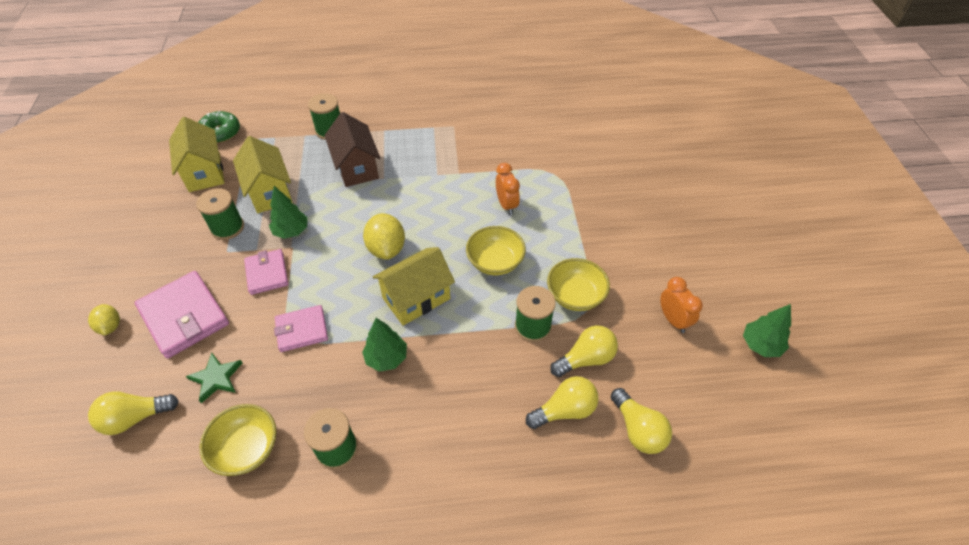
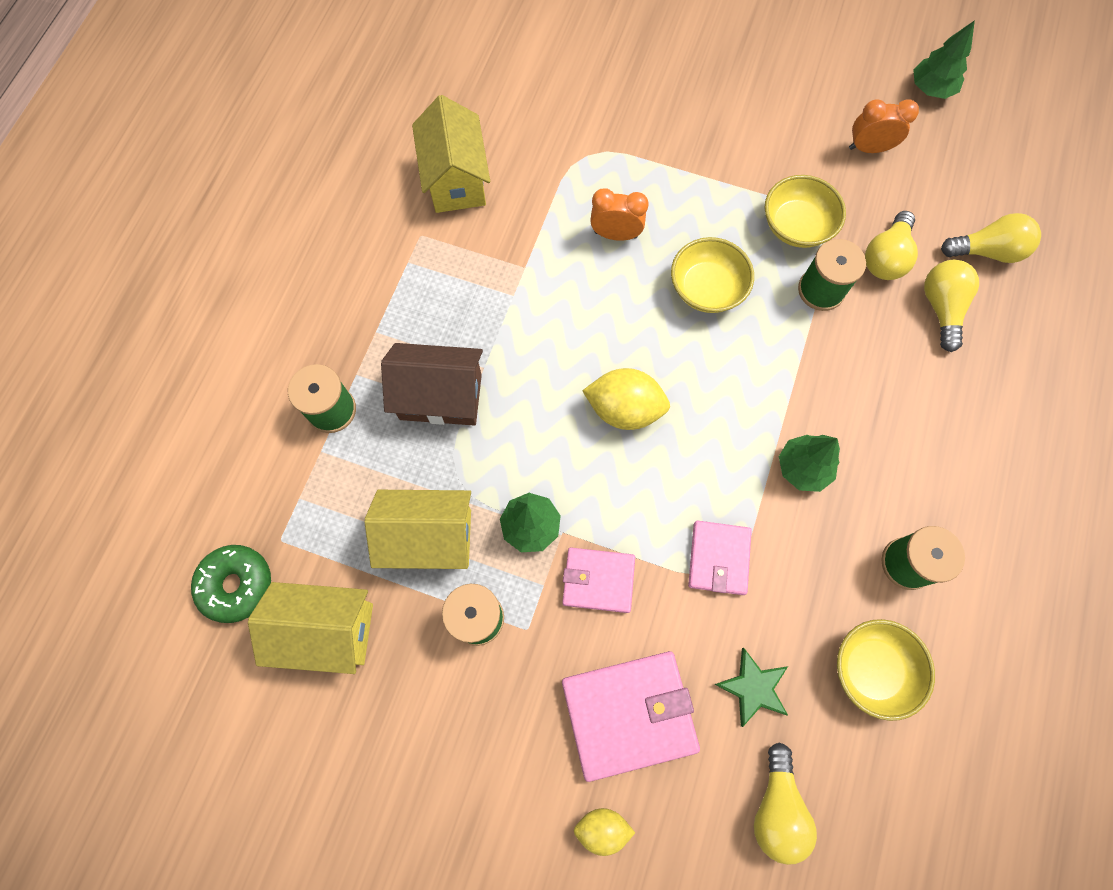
camera: 65 degrees left, 20 degrees up
yellow house [373,247,455,326] -> yellow house moved to [412,95,490,213]
yellow light bulb [550,325,618,377] -> yellow light bulb turned 150 degrees counterclockwise [865,211,918,280]

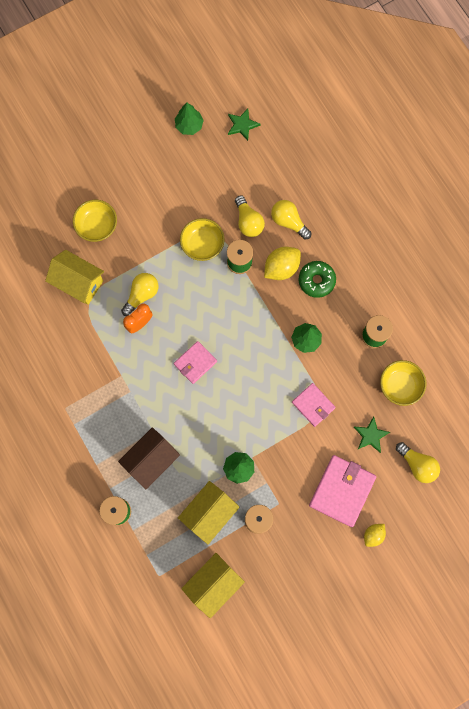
camera: 50 degrees left, 5 degrees up
green donut [191,545,271,623] -> green donut moved to [299,261,336,298]
yellow house [412,95,490,213] -> yellow house moved to [45,250,104,305]
pink wallet [562,548,635,613] -> pink wallet moved to [174,341,217,384]
yellow lemon [582,368,670,430] -> yellow lemon moved to [264,247,301,280]
yellow bowl [671,237,754,313] -> yellow bowl moved to [73,200,117,242]
orange clock [849,99,919,153] -> none
yellow light bulb [941,213,1041,263] -> yellow light bulb moved to [121,273,158,316]
none -> green star [228,109,261,141]

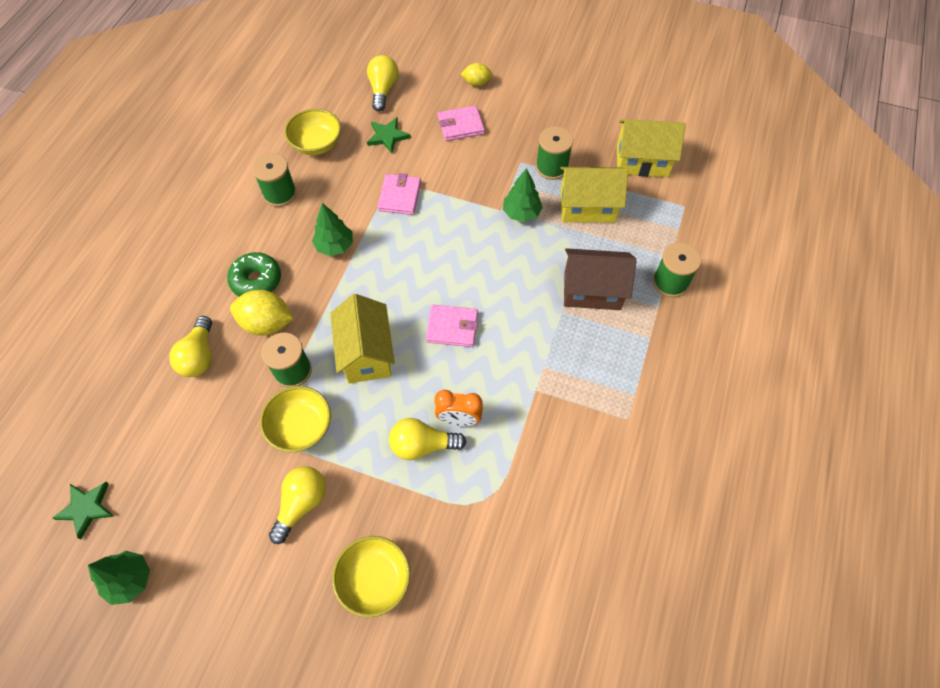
camera: 130 degrees left, 15 degrees down
yellow house [45,250,104,305] -> yellow house moved to [330,294,395,383]
yellow light bulb [235,196,265,237] -> yellow light bulb moved to [269,466,326,544]
pink wallet [309,455,376,527] -> pink wallet [438,105,485,141], size x0.61

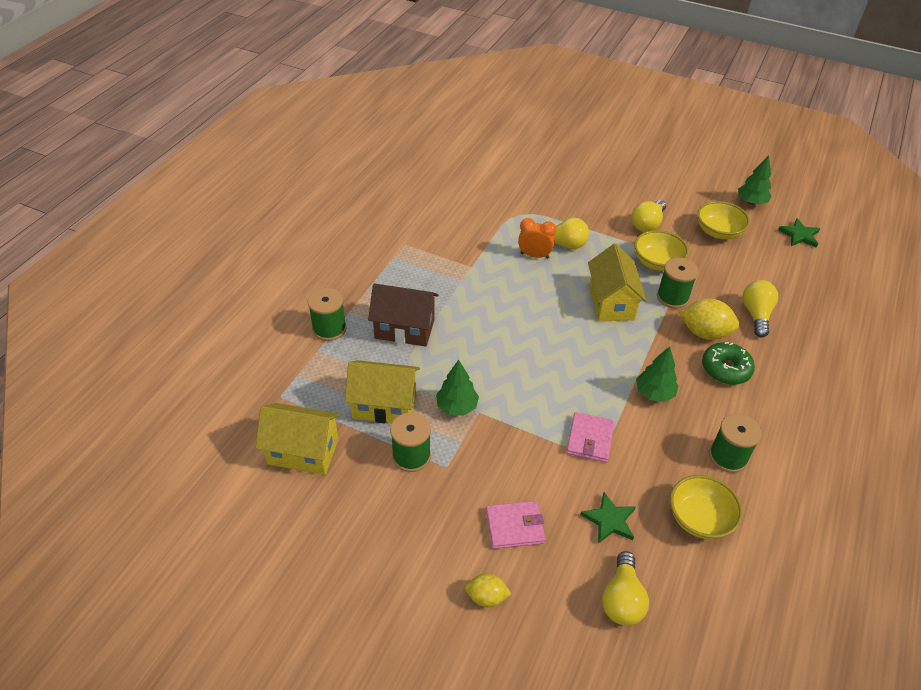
camera: 175 degrees left, 15 degrees down
yellow bowl [332,536,411,618] -> yellow bowl moved to [697,201,750,239]
pink wallet [426,305,478,347] -> none

